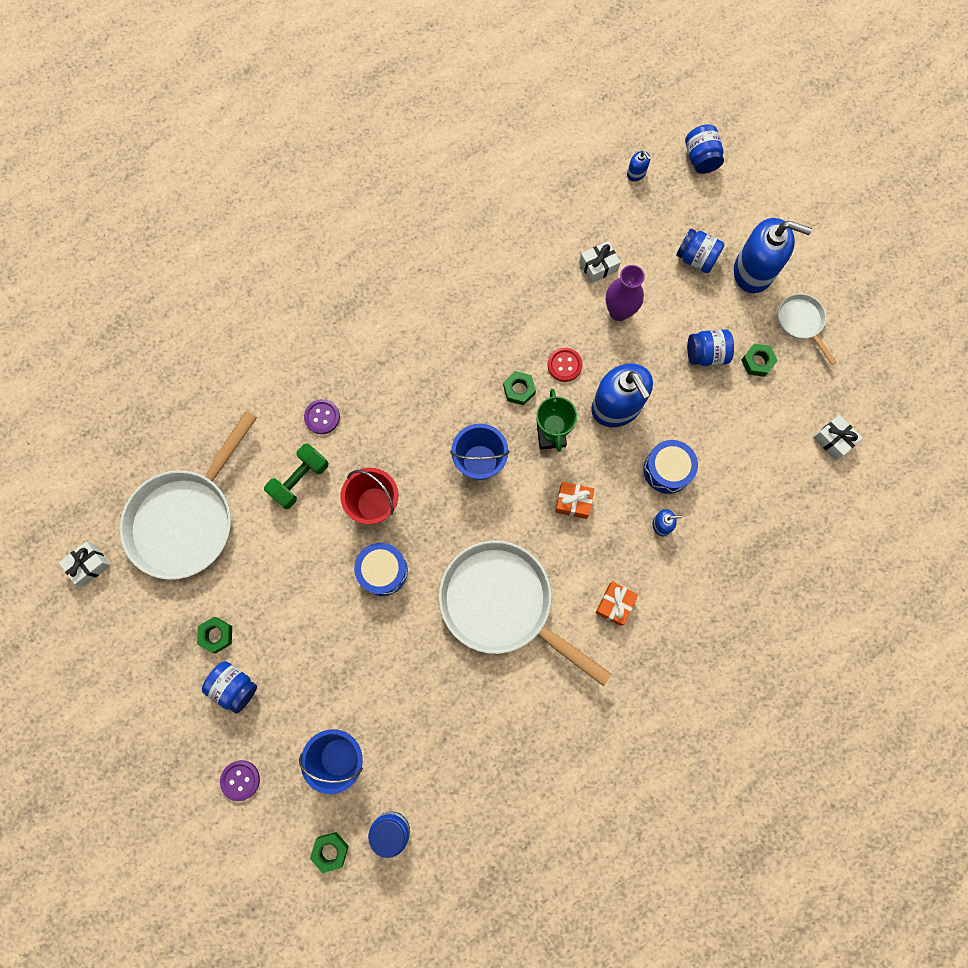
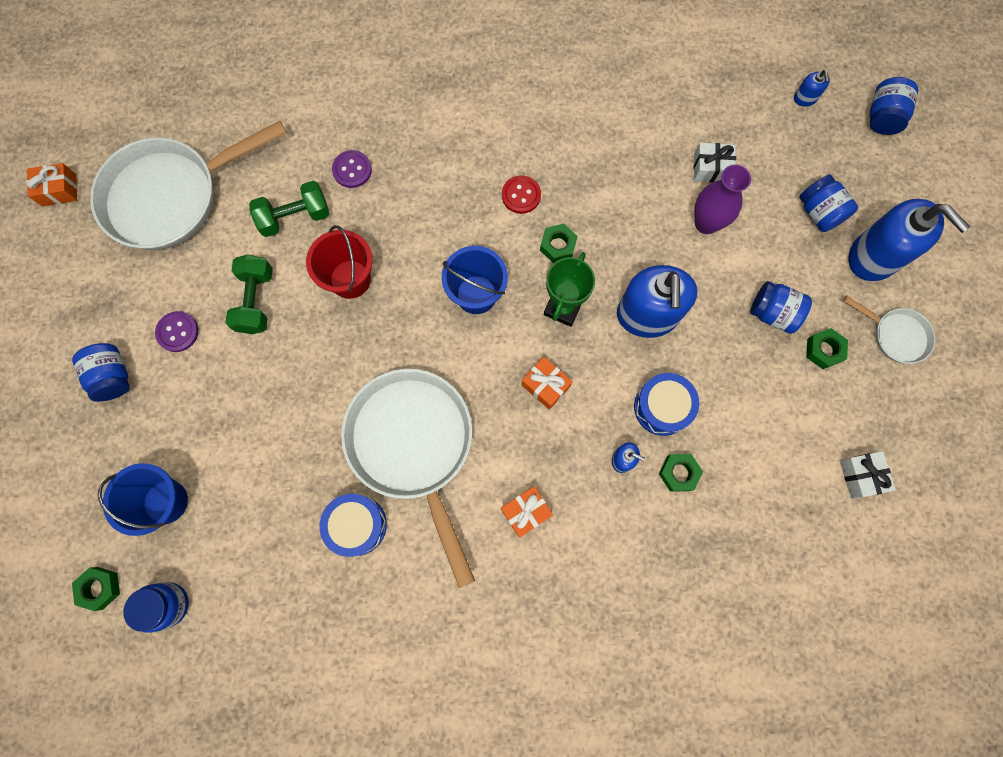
camera: 30 degrees right, 0 degrees up
white gift [59,541,111,587] -> orange gift [26,163,77,207]
green nut [197,617,232,653] -> green nut moved to [659,454,703,492]
purple button [220,760,260,801] -> purple button moved to [155,311,199,352]
blue drum [354,543,408,596] -> blue drum moved to [319,494,387,557]
red button [548,348,583,382] -> red button moved to [502,175,541,214]
white pan [778,294,837,365] -> white pan turned 120 degrees clockwise [843,296,936,364]
none -> green dumbbell [226,254,273,334]

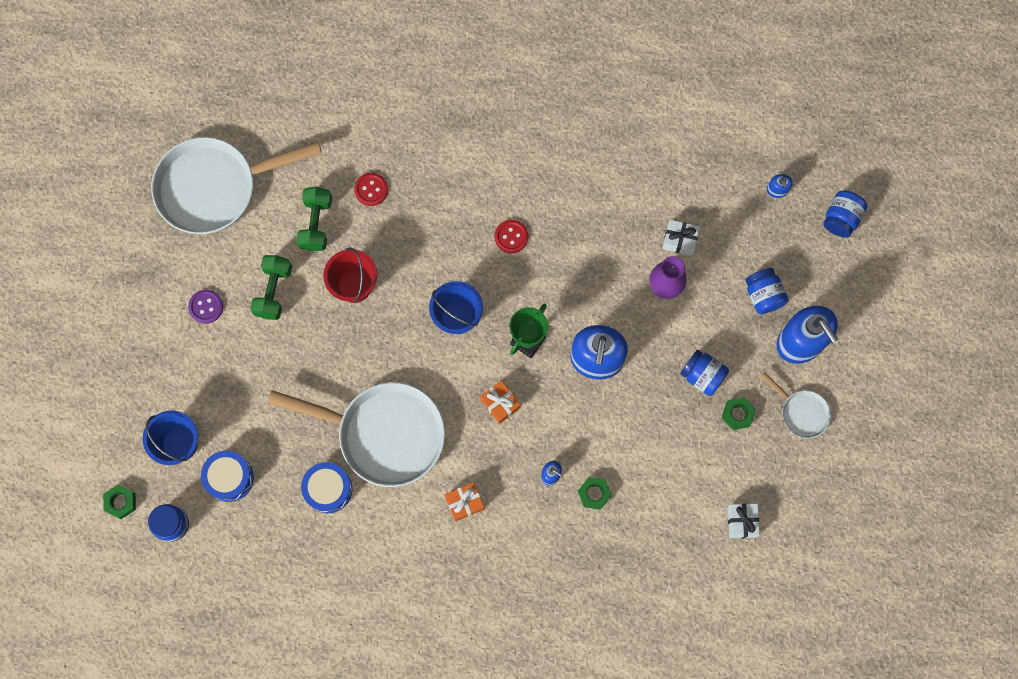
camera: 10 degrees right, 0 degrees up
orange gift [26,163,77,207] -> none
blue jar [72,343,130,402] -> none
green dumbbell [249,181,329,237] -> green dumbbell turned 75 degrees counterclockwise [296,187,332,251]
purple button [332,150,372,188] -> red button [354,173,388,206]
white pan [341,369,475,588] -> white pan turned 120 degrees clockwise [267,382,445,487]
green nut [540,224,578,263] -> none
blue drum [634,373,699,436] -> blue drum moved to [201,451,254,502]

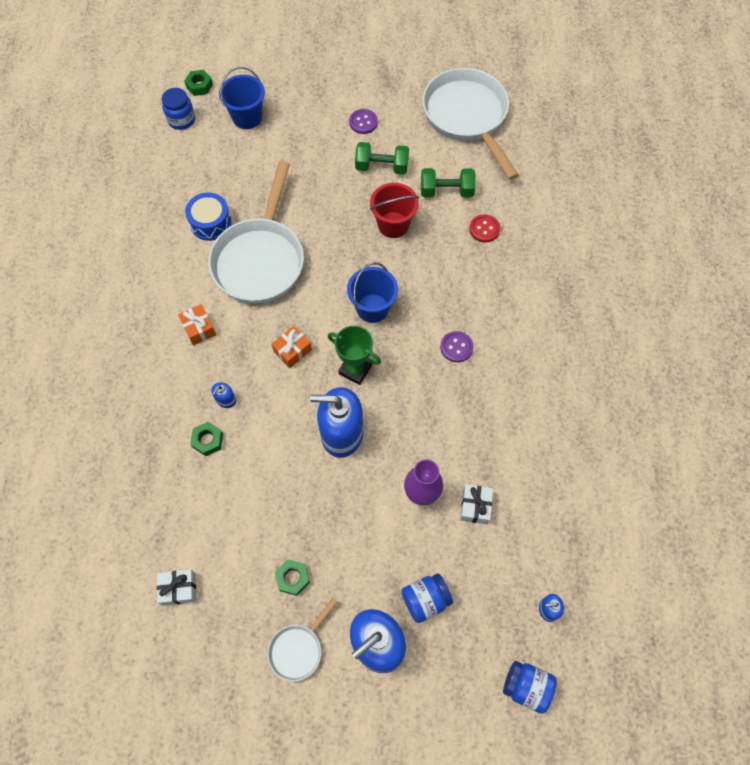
camera: 85 degrees right, 10 degrees down
blue drum [201,451,254,502] -> none
red button [494,220,528,253] -> purple button [440,331,473,362]
blue jar [680,350,729,396] -> none

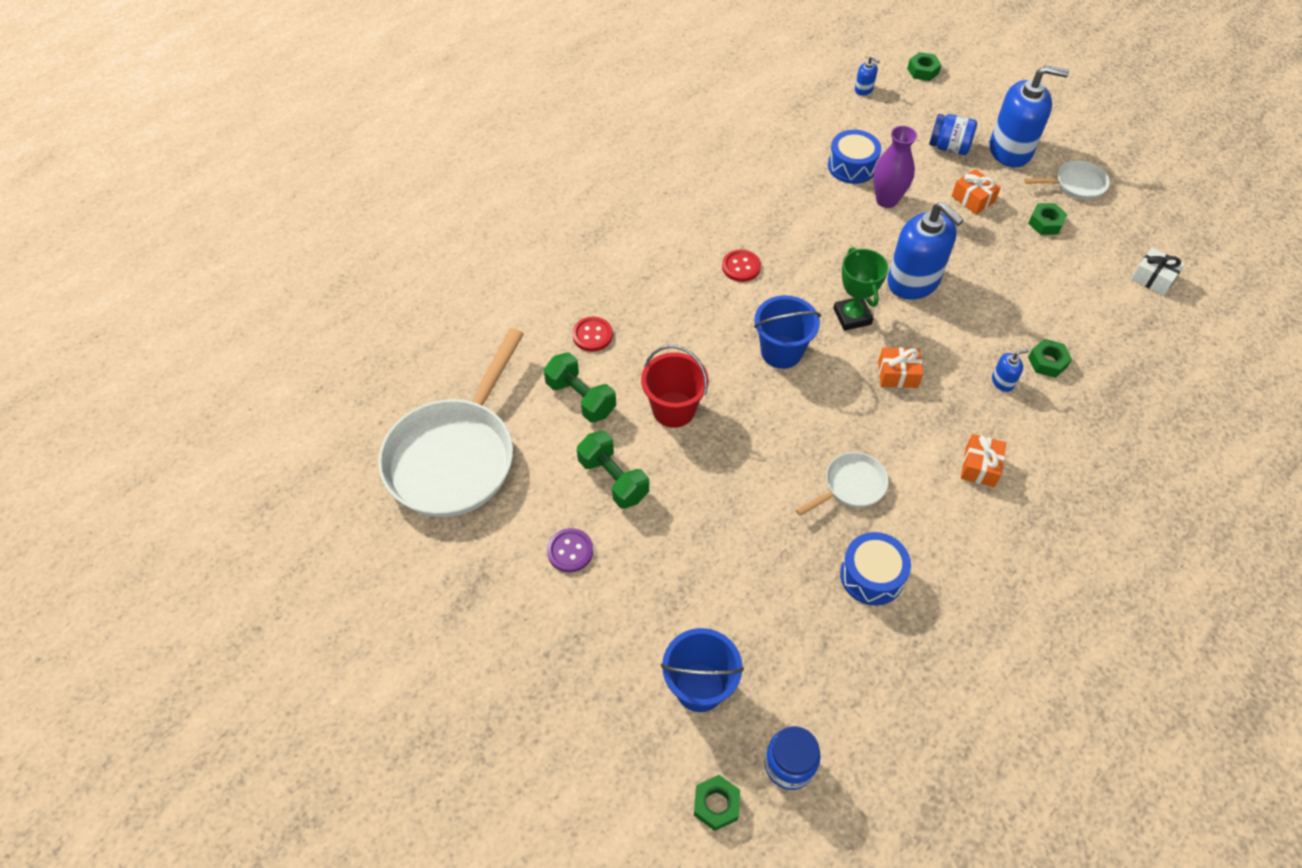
camera: 135 degrees left, 10 degrees down
white pan [208,161,304,304] -> white pan [796,452,889,516], size x0.46
purple button [440,331,473,362] -> red button [722,250,761,282]
white gift [460,484,493,524] -> blue drum [828,130,881,184]
blue jar [503,661,557,714] -> green nut [907,52,942,81]
none -> orange gift [952,169,1001,215]

